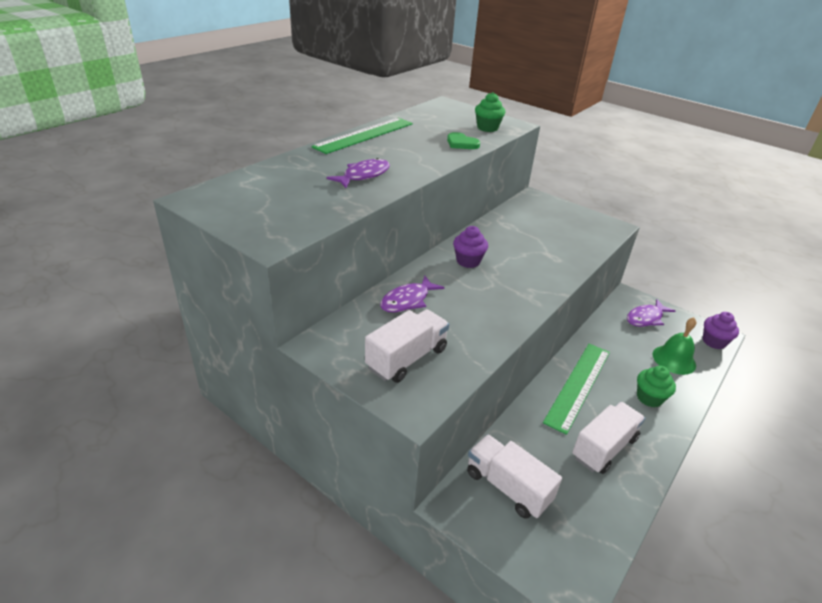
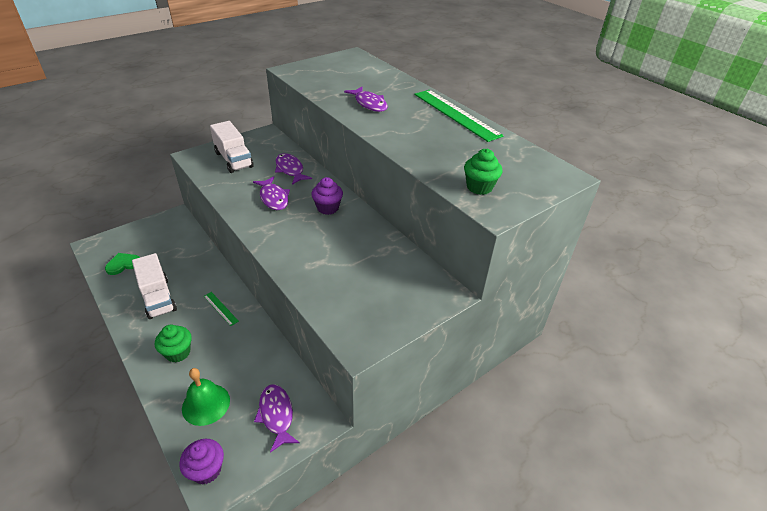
camera: 105 degrees right, 5 degrees up
green heart [447,132,480,149] -> green heart moved to [105,253,140,275]
white truck [467,434,562,519] -> none
green ruler [543,344,610,435] -> green ruler [204,292,239,326], size x0.44
none -> purple fish [253,176,290,210]

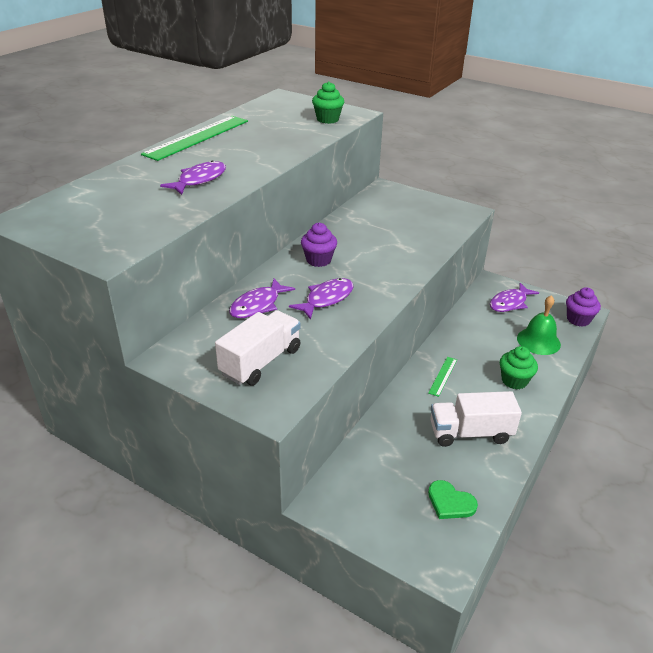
camera: 110 degrees left, 5 degrees down
white truck [132,253,177,319] -> white truck turned 135 degrees counterclockwise [430,391,522,447]

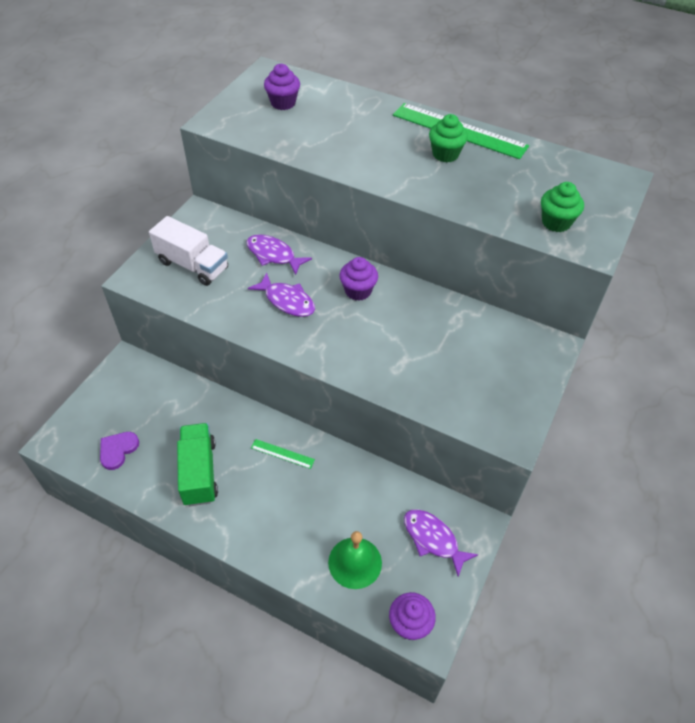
camera: 85 degrees right, 15 degrees up
purple fish [160,160,226,195] -> none
green heart [428,480,478,519] -> purple heart [100,432,139,470]
white truck [430,391,522,447] -> green truck [177,423,218,506]
green cupcake [500,346,538,390] -> green cupcake moved to [429,114,468,162]
none -> purple cupcake [264,64,300,110]

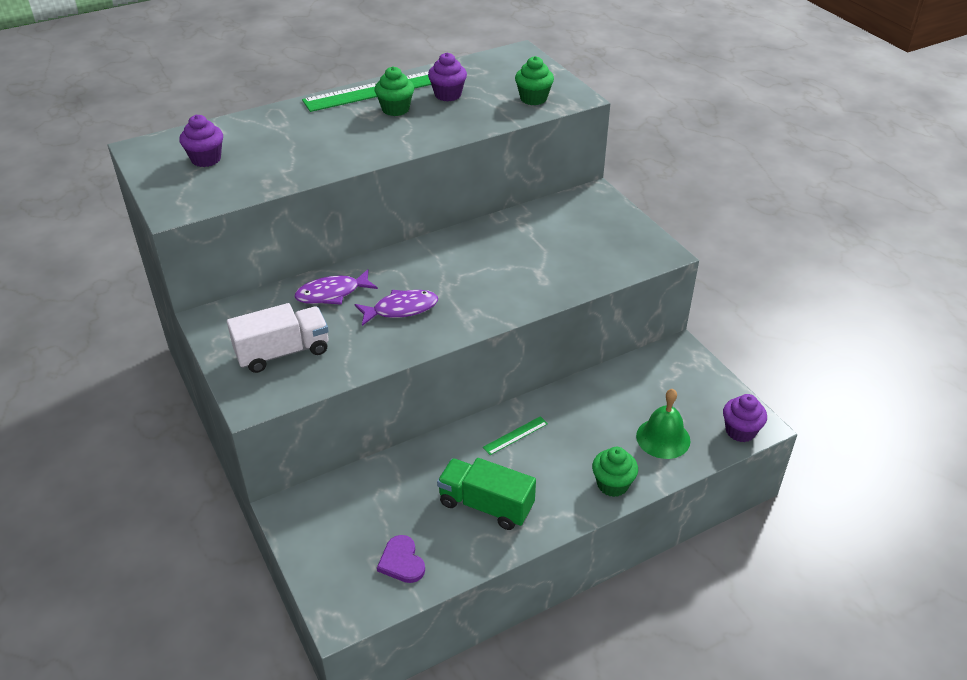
camera: 55 degrees left, 10 degrees down
purple cupcake [339,257,378,301] -> purple cupcake moved to [428,52,467,102]
purple fish [404,509,478,577] -> none
none -> green cupcake [592,447,638,497]

